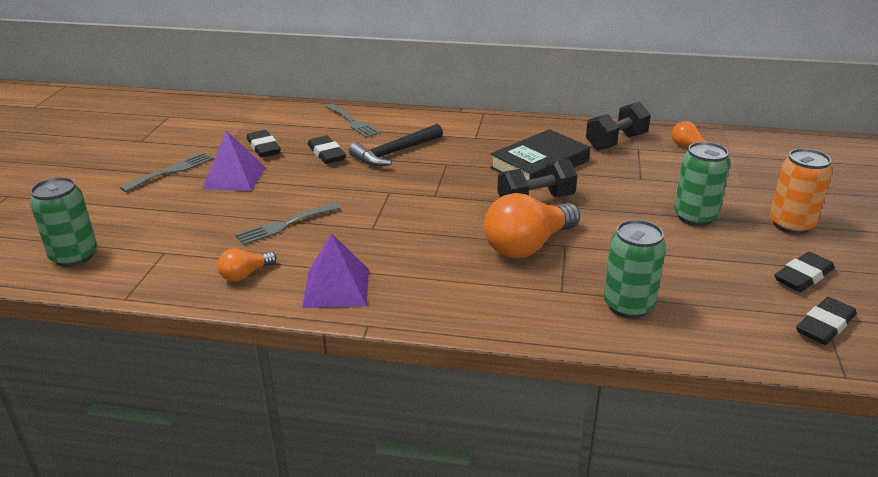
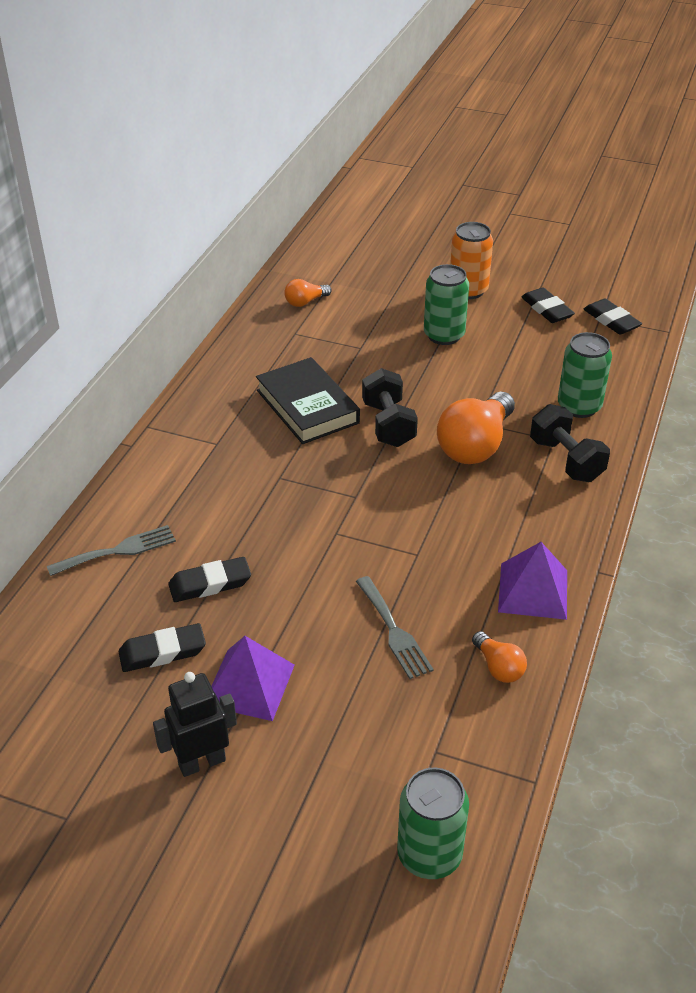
camera: 80 degrees left, 10 degrees up
grey fork [120,153,213,192] -> black robot [153,672,237,777]
black hammer [349,124,443,166] -> none
orange light bulb [484,193,580,258] -> orange light bulb turned 60 degrees clockwise [437,392,515,464]
black dumbbell [586,102,651,150] -> black dumbbell moved to [530,404,610,482]

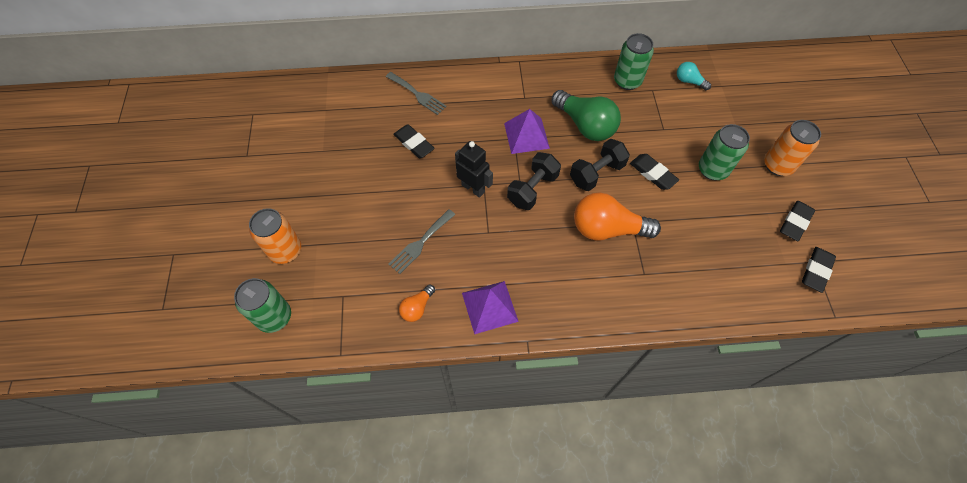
camera: 65 degrees right, 20 degrees up
black eraser [119,623,206,672] -> black eraser moved to [630,154,679,190]
black robot [153,672,237,777] -> black robot moved to [455,141,493,198]
purple pyramid [211,636,295,721] -> purple pyramid moved to [504,109,550,154]
black book [256,357,360,444] -> green light bulb [551,90,621,141]
orange light bulb [284,279,332,307] -> turquoise light bulb [677,62,711,90]
black dumbbell [530,404,610,482] -> black dumbbell moved to [507,152,561,210]
green can [558,332,612,418] -> green can moved to [614,33,654,90]
none -> orange can [249,208,301,264]

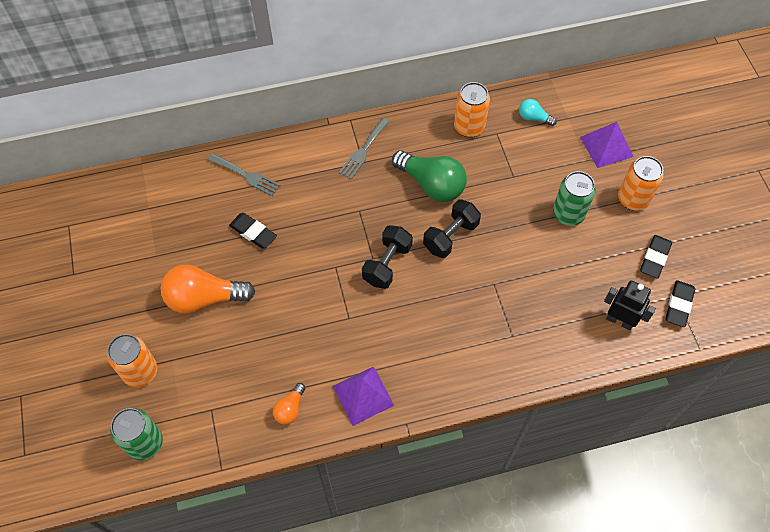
camera: 10 degrees left, 0 degrees up
grey fork [388,209,456,274] -> grey fork moved to [339,118,390,180]
black robot [455,141,493,198] -> black robot moved to [604,281,656,330]
purple pyramid [504,109,550,154] -> purple pyramid moved to [580,122,634,168]
orange light bulb [574,193,661,241] -> orange light bulb moved to [161,265,255,314]
green can [614,33,654,90] -> orange can [454,82,490,137]
black eraser [630,154,679,190] -> none

